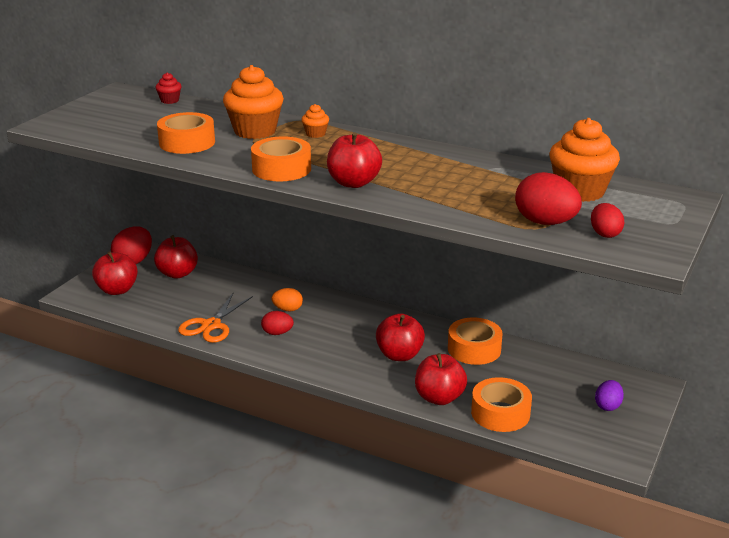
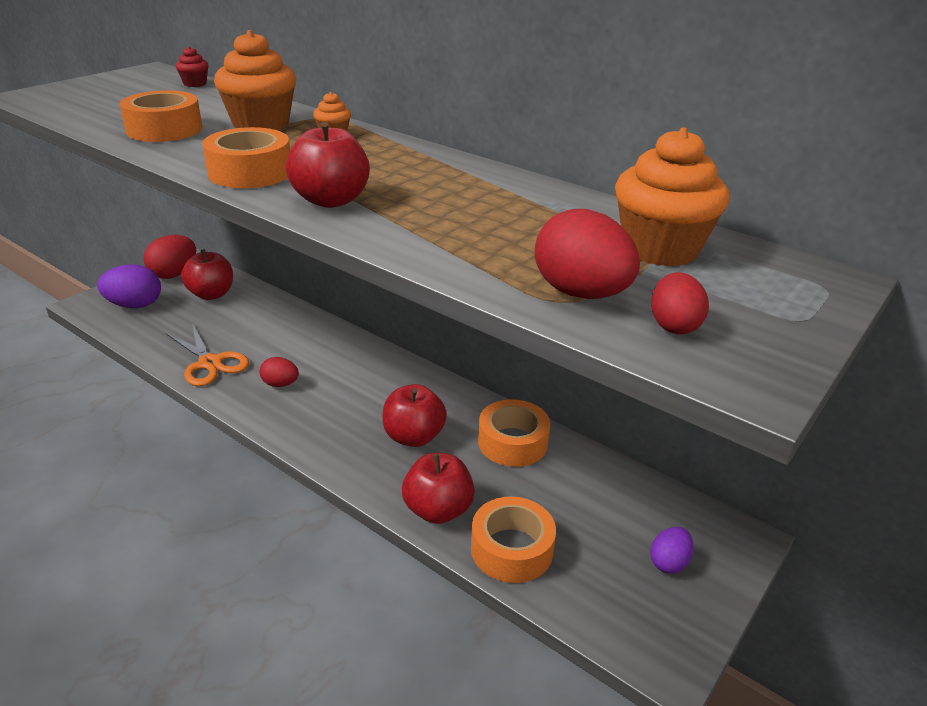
camera: 10 degrees right, 5 degrees up
red apple [92,251,138,295] -> purple egg [97,264,161,308]
orange scissors [178,293,253,343] -> orange scissors turned 75 degrees counterclockwise [166,324,249,386]
orange egg [271,288,303,311] -> none

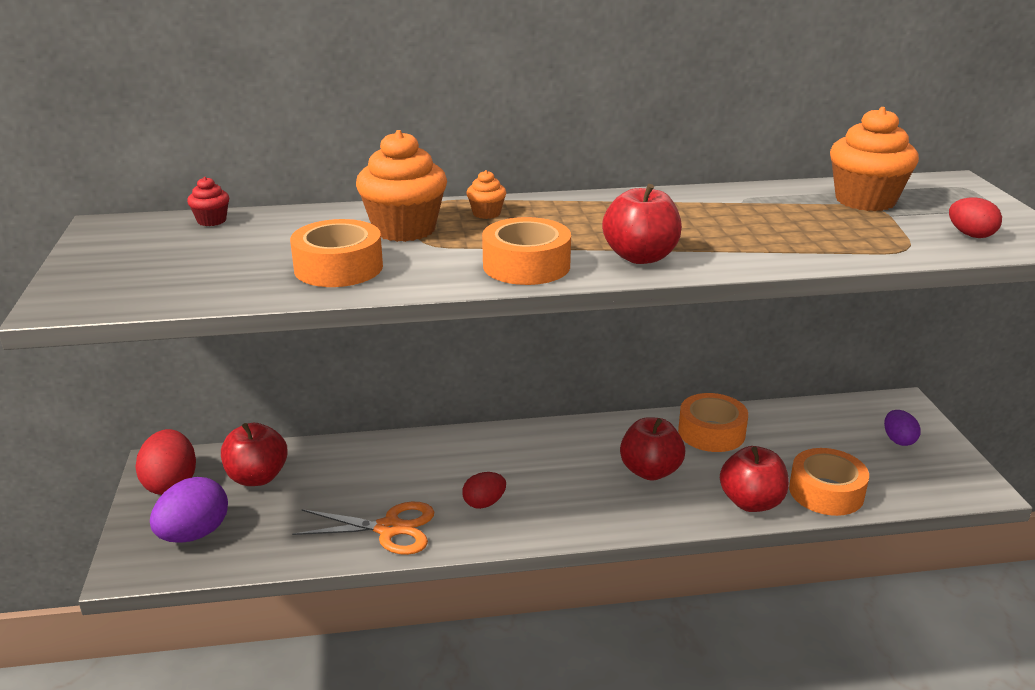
camera: 45 degrees left, 5 degrees down
red egg [535,209,640,299] -> none

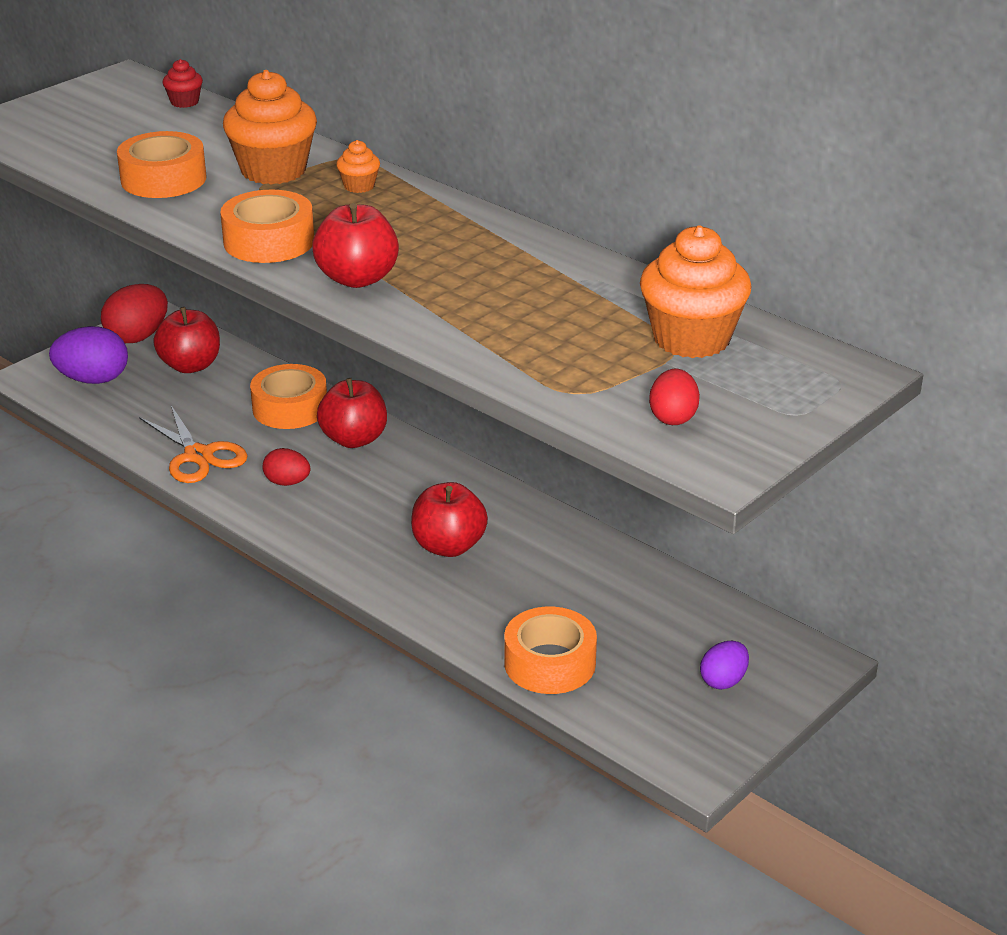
camera: 50 degrees right, 5 degrees up
orange tape [678,393,748,452] -> orange tape moved to [250,364,327,429]
red apple [720,446,789,512] -> red apple moved to [317,378,387,448]

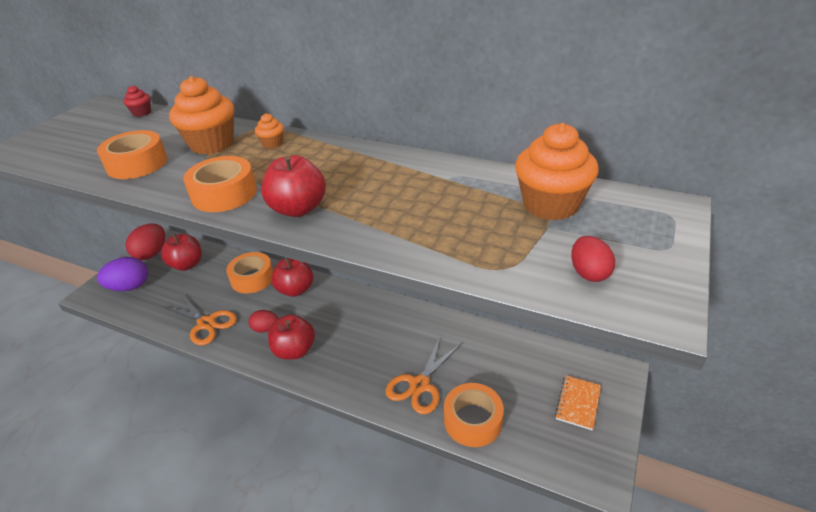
camera: 15 degrees left, 5 degrees up
red apple [411,482,488,557] -> red apple moved to [268,314,315,360]
purple egg [700,641,749,690] -> orange notebook [555,376,601,430]
none -> orange scissors [386,335,461,414]

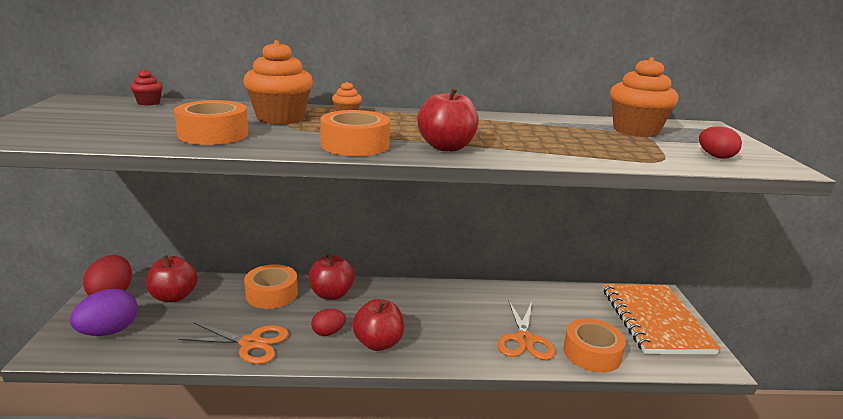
camera: 30 degrees left, 15 degrees down
orange notebook [555,376,601,430] -> orange notebook [604,284,721,354], size x2.23

